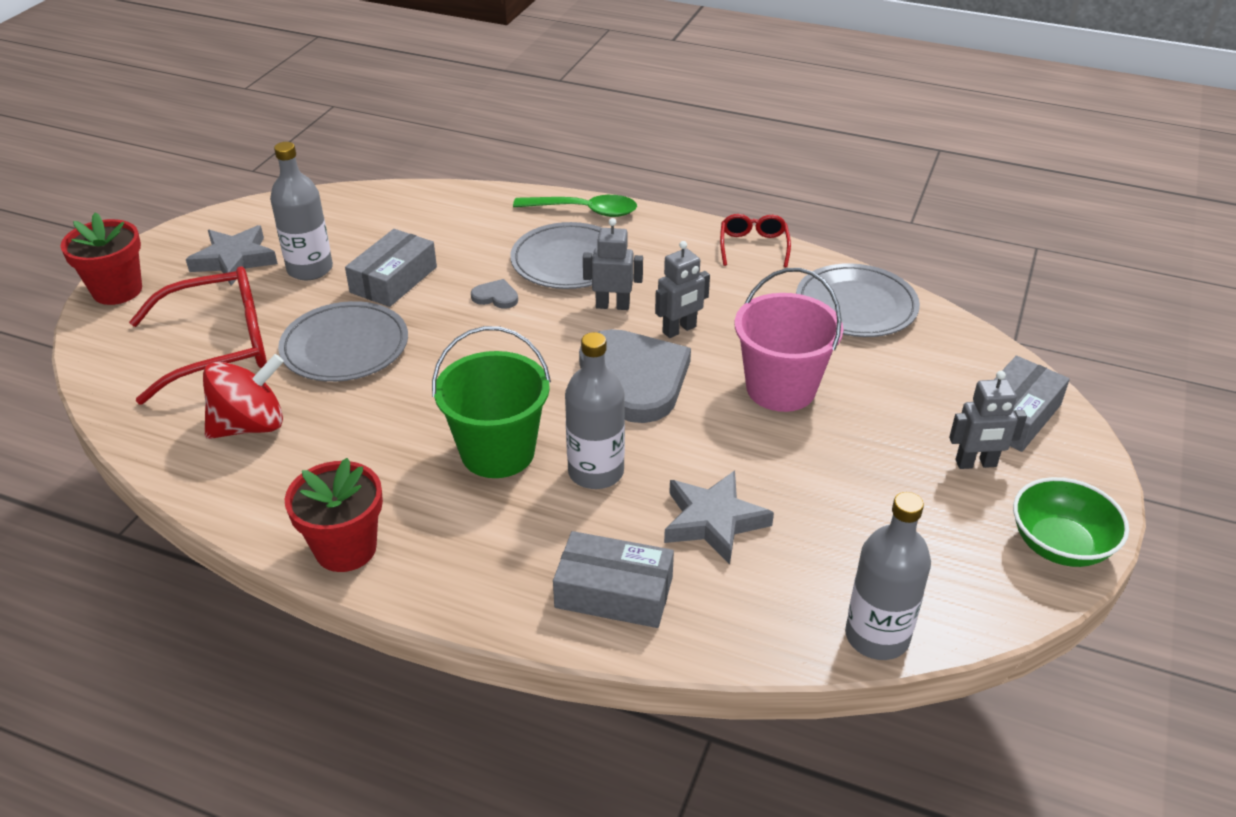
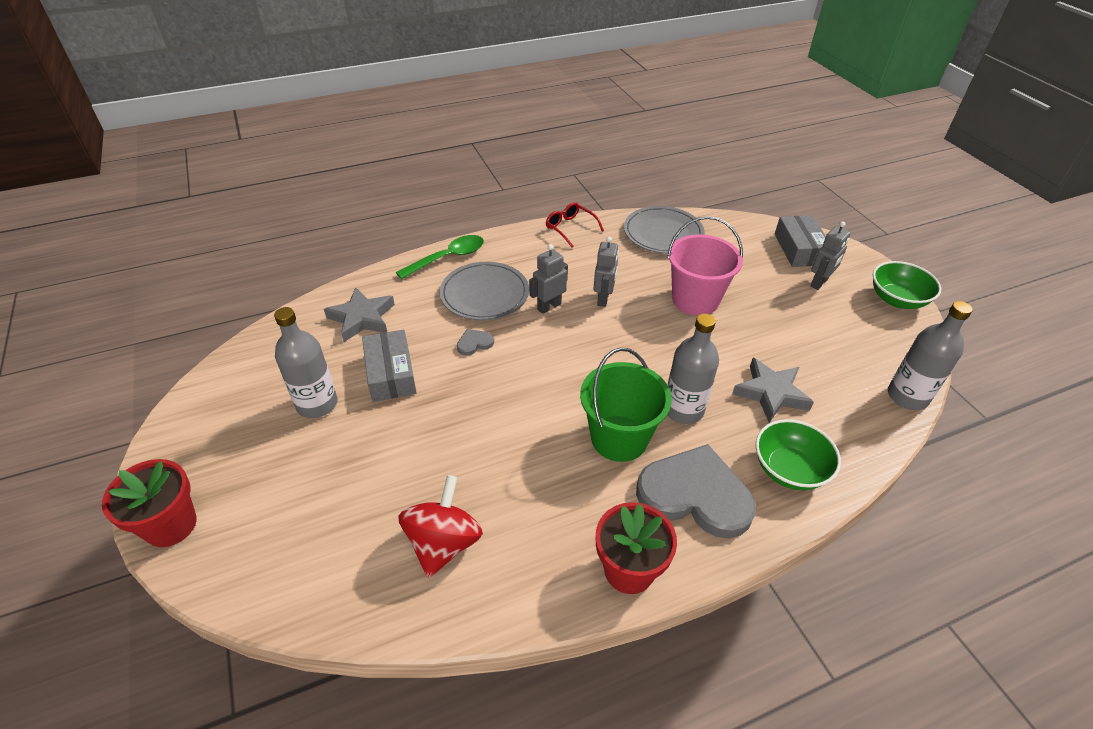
camera: 45 degrees left, 5 degrees up
red glasses [129,266,267,405] -> none
grey star [186,225,278,286] -> grey star moved to [324,287,395,342]
grey plate [278,301,408,382] -> none
grey box [553,531,674,628] -> green bowl [756,419,841,490]
grey heart [579,329,691,423] -> grey heart moved to [636,444,756,538]

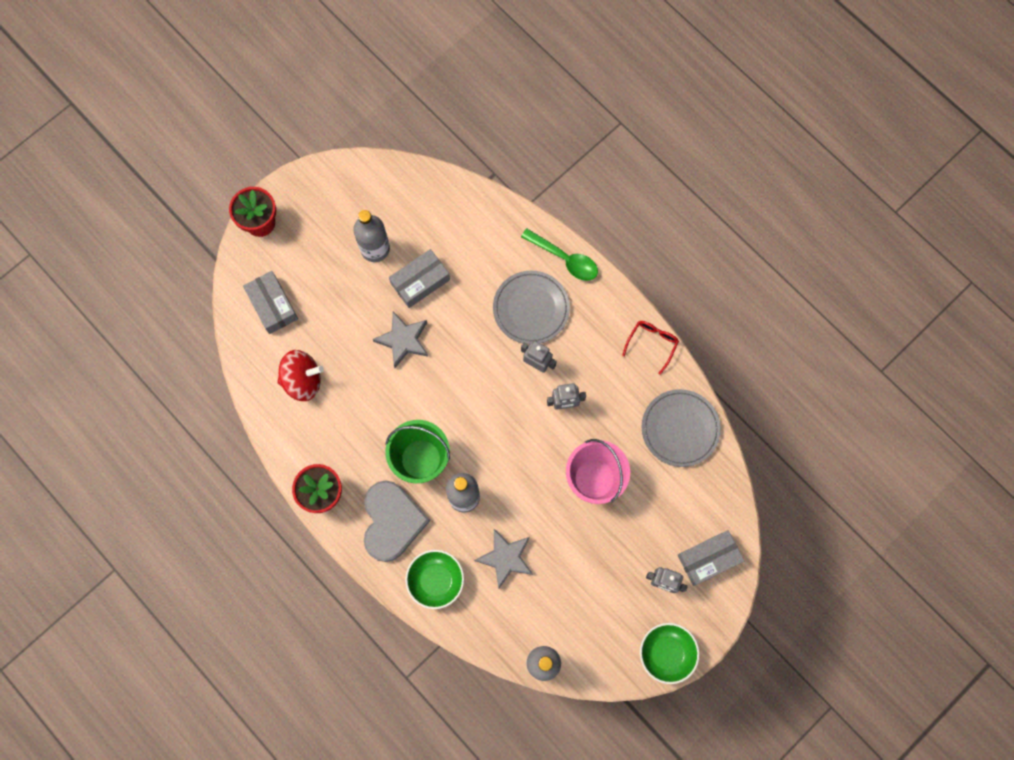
camera: 70 degrees right, 30 degrees up
grey star [324,287,395,342] -> grey star moved to [373,312,428,368]
grey heart [457,329,494,356] -> none
none -> grey box [243,271,298,334]

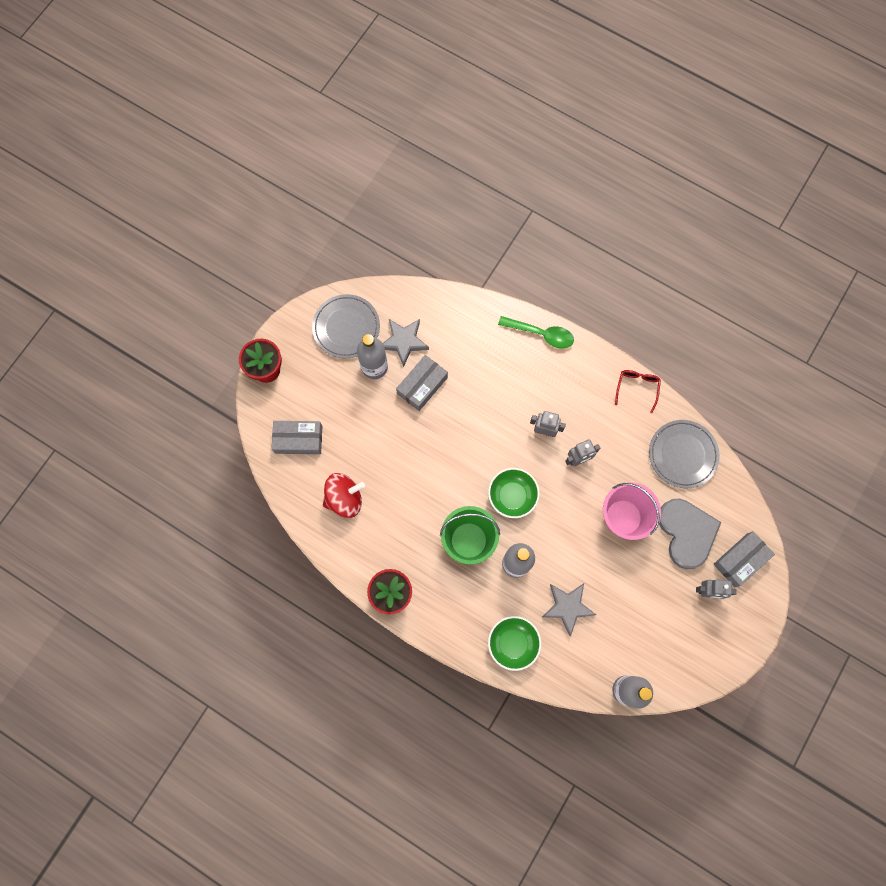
camera: 15 degrees left, 0 degrees up
grey box [243,271,298,334] -> grey box turned 45 degrees counterclockwise [271,421,322,454]
grey heart [364,480,430,562] -> grey heart moved to [659,498,721,569]
grey star [373,312,428,368] -> grey star moved to [383,319,429,367]
grey plate [493,271,570,344] -> grey plate moved to [312,294,380,358]
green bowl [640,623,700,684] -> green bowl moved to [488,468,540,518]

